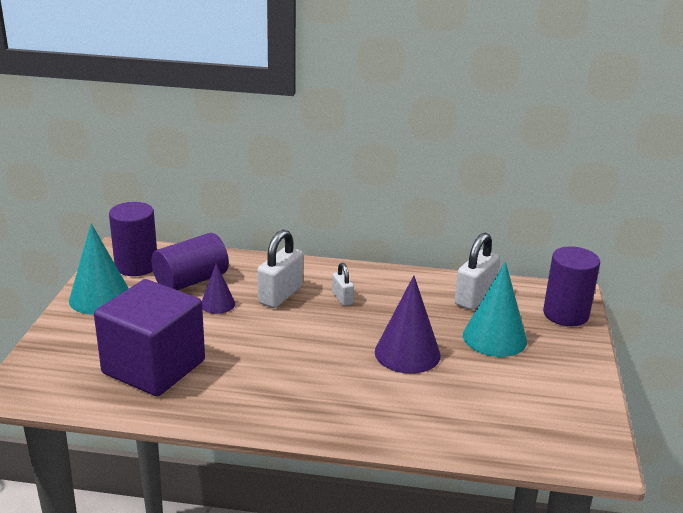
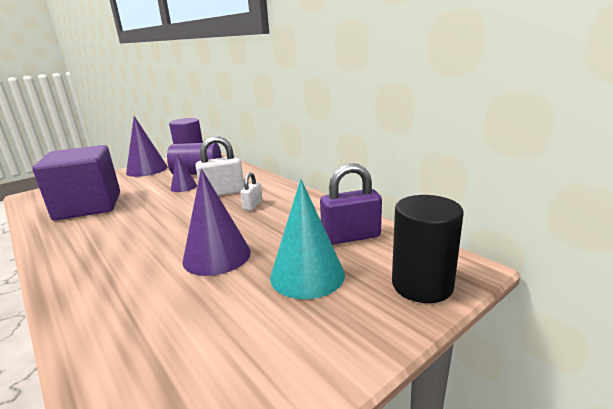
camera: 45 degrees right, 5 degrees down
turquoise cone [69,223,129,315] -> purple cone [126,116,168,177]
white padlock [455,233,500,310] -> purple padlock [320,163,382,245]
purple cylinder [543,246,600,326] -> black cylinder [392,195,463,303]

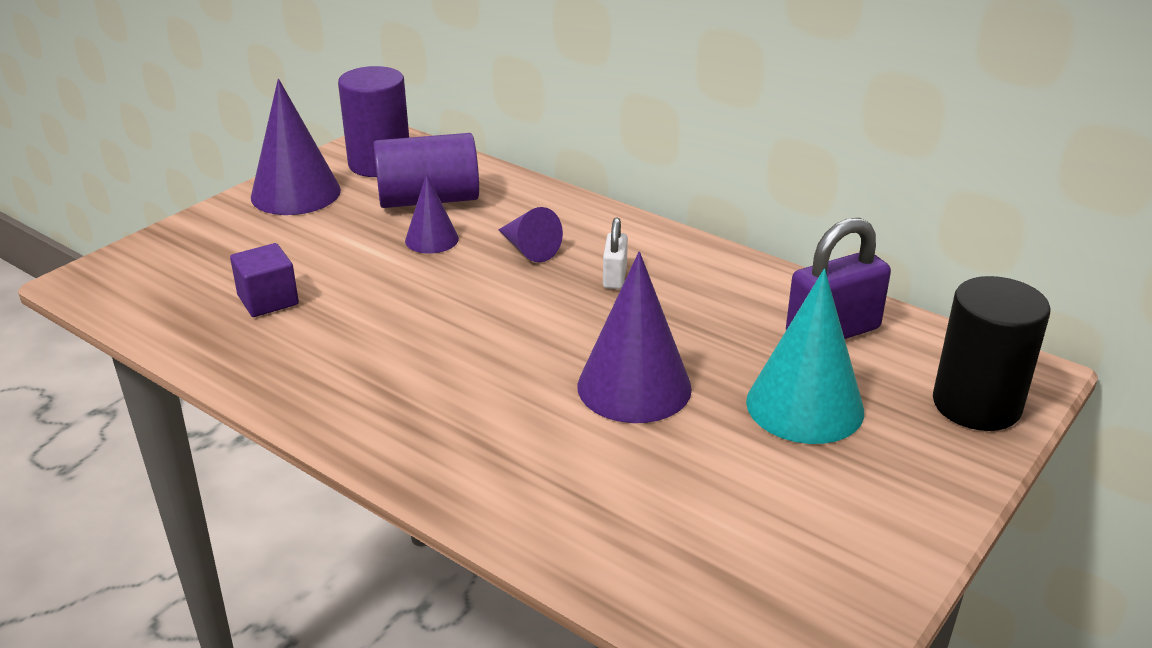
camera: 15 degrees left, 10 degrees up
purple cube [33,145,120,221] -> purple cube [230,243,299,317], size x0.44
white padlock [195,136,245,196] -> purple cone [498,207,563,262]

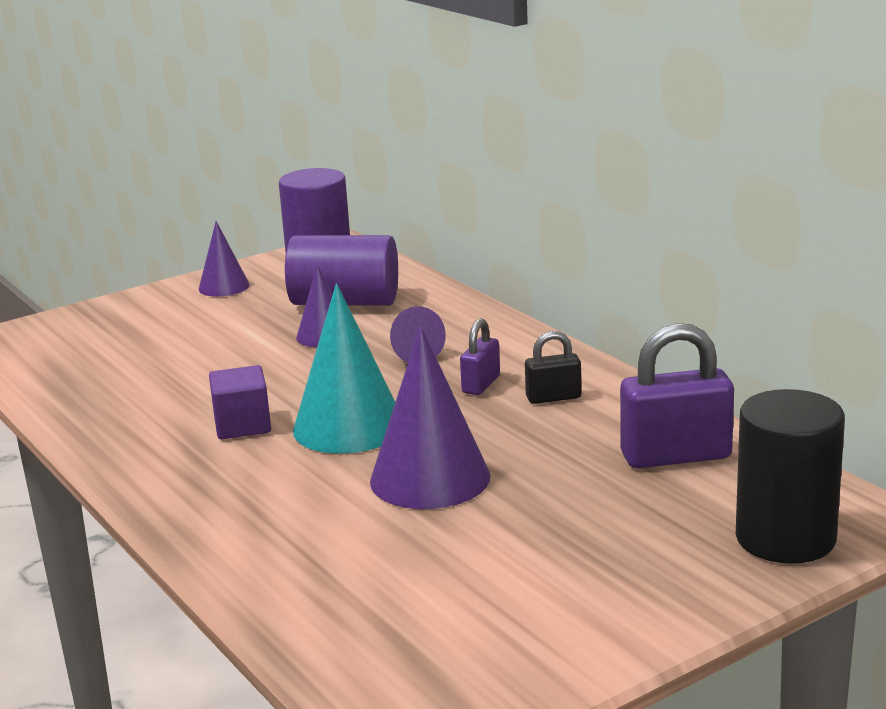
camera: 20 degrees right, 10 degrees down
purple cube [230,243,299,317] -> purple cube moved to [209,365,271,439]
purple cone [251,79,341,215] -> purple cone [199,221,249,297], size x0.57
white padlock [603,217,628,289] -> purple padlock [460,318,500,395]
turquoise cone [746,269,864,444] -> turquoise cone moved to [293,283,395,454]
none -> black padlock [525,331,581,404]

